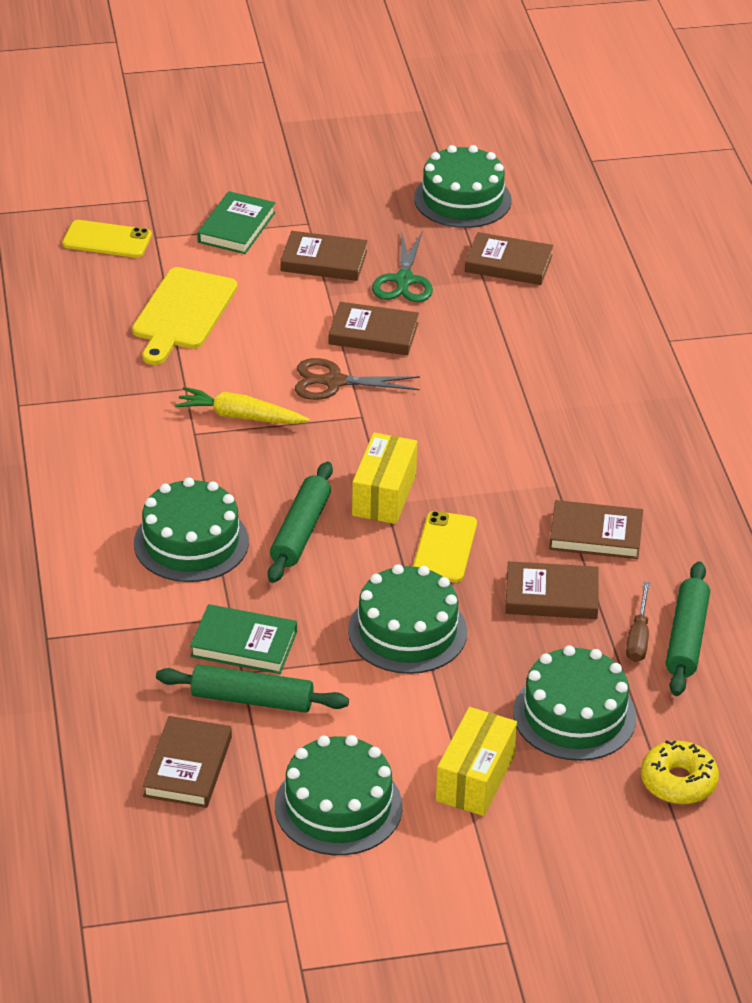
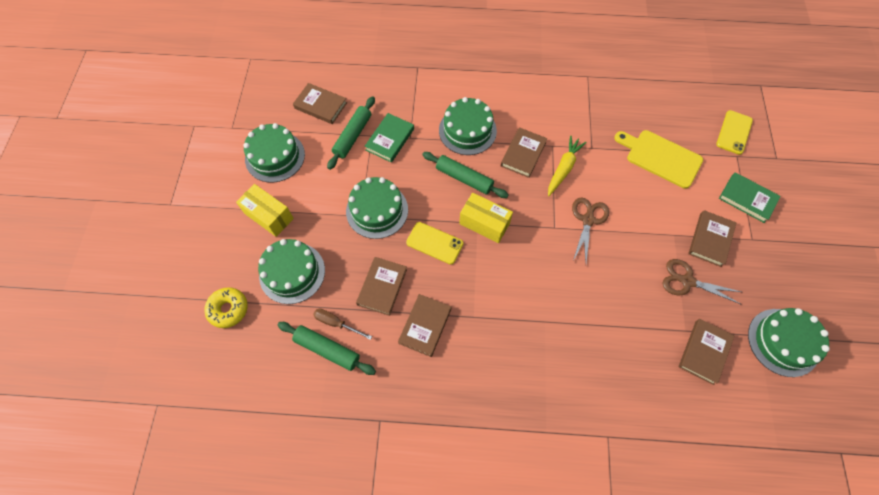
camera: 105 degrees right, 25 degrees up
brown book [328,302,419,355] -> brown book moved to [501,127,547,178]
green scissors [372,232,433,302] -> brown scissors [663,259,741,304]

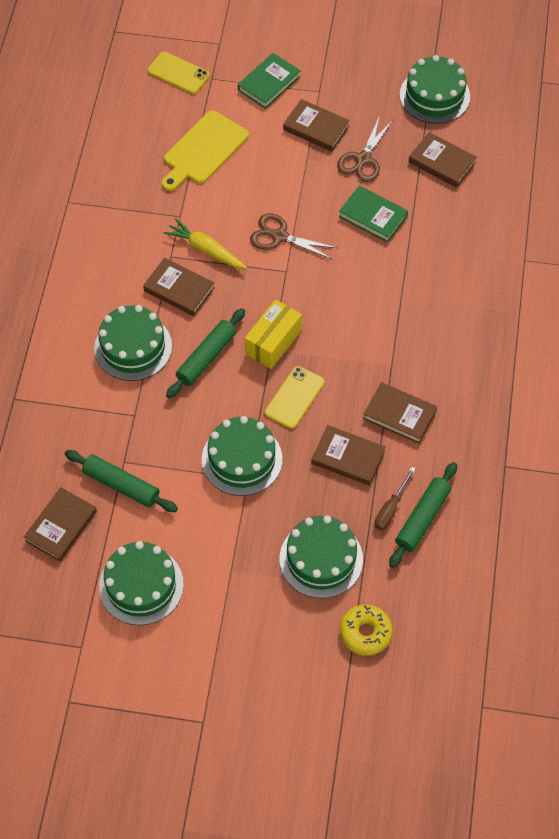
camera: 85 degrees left, 5 degrees down
yellow box [236,184,294,237] -> none
green book [365,113,414,163] -> green book moved to [339,186,408,243]

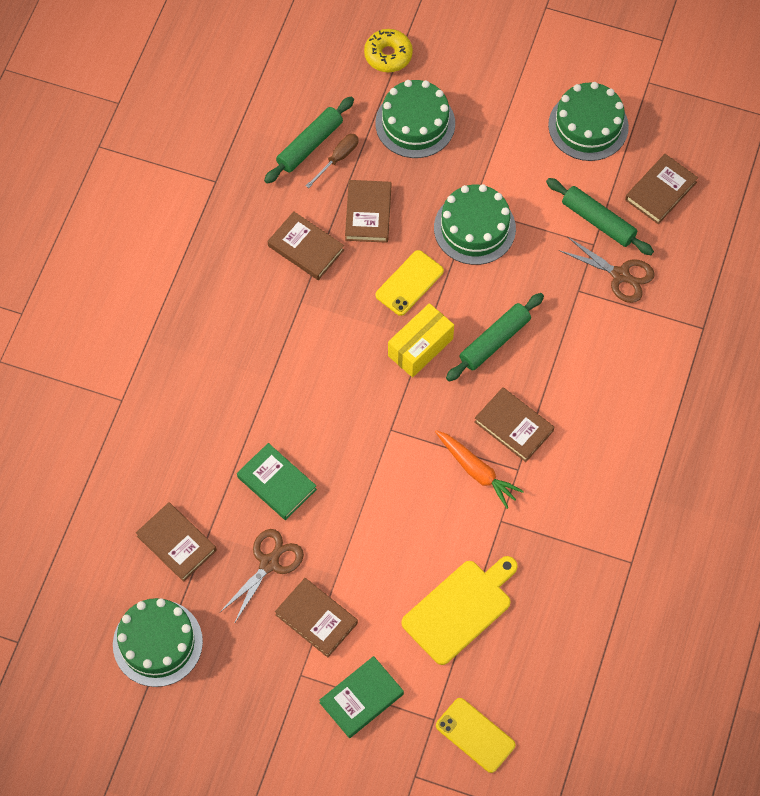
camera: 170 degrees left, 5 degrees up
green cake [94,305,172,381] -> none
yellow carrot [164,218,247,269] -> orange carrot [435,430,524,509]
brown scissors [250,213,337,260] -> brown scissors moved to [559,237,655,303]
brown book [311,425,386,486] -> brown book turned 60 degrees clockwise [345,180,391,243]

